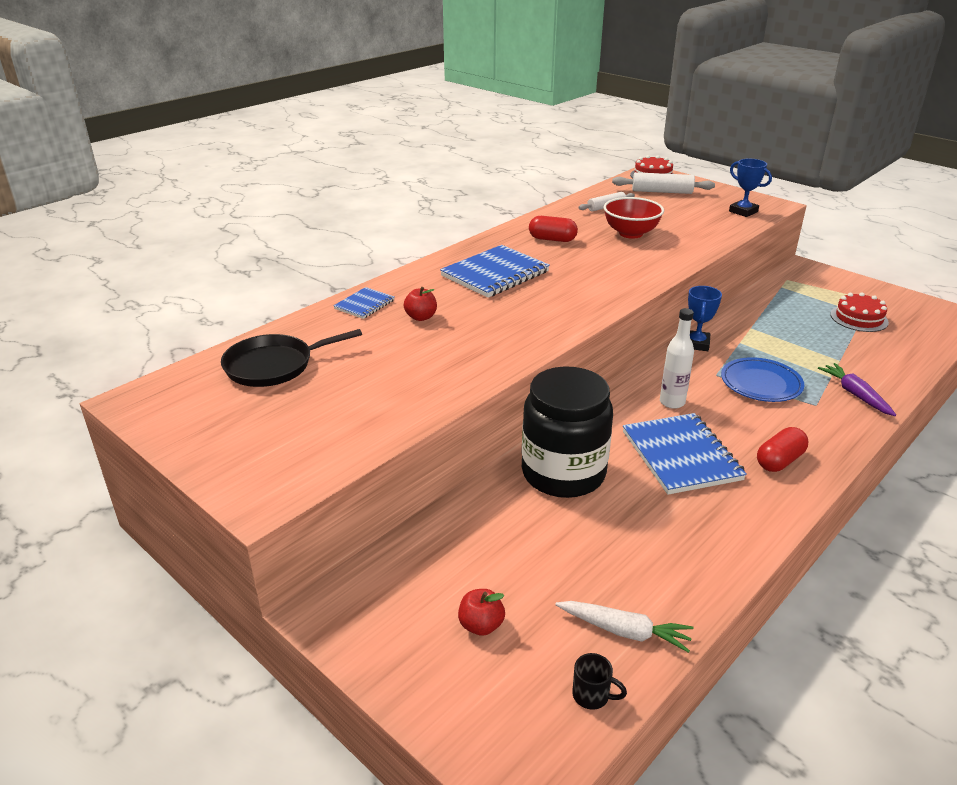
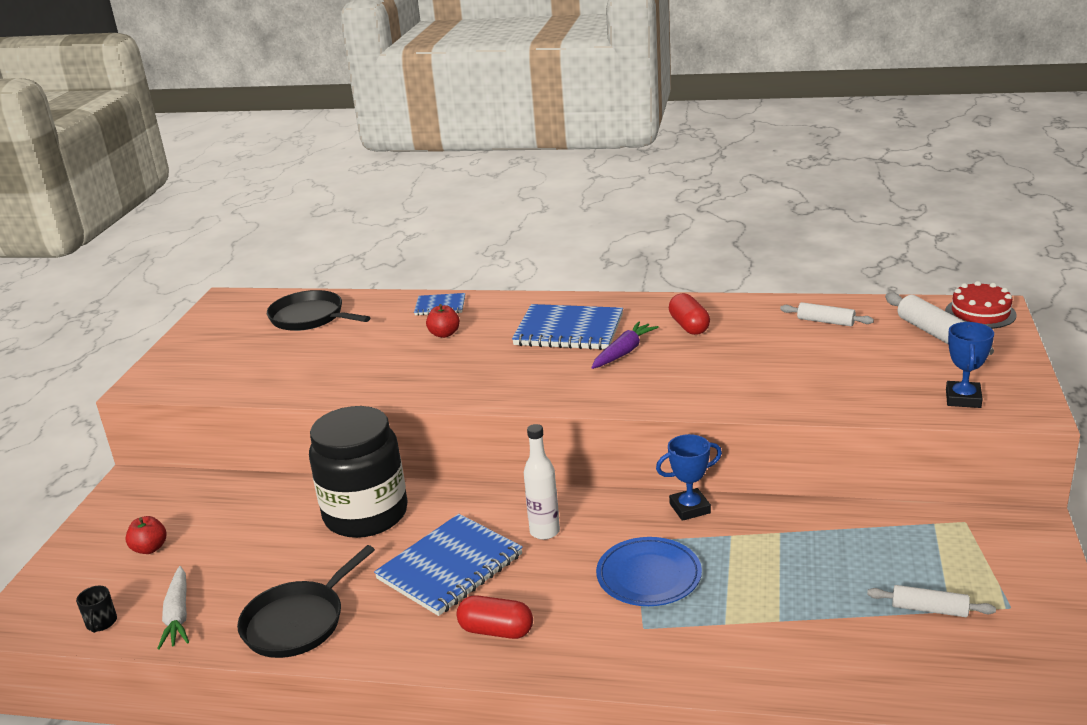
camera: 60 degrees right, 5 degrees down
red bowl [604,197,664,239] -> none
purple carrot [818,363,896,416] -> purple carrot moved to [591,321,659,369]
red cake [830,292,889,332] -> white rolling pin [867,585,996,617]
none -> black pan [237,545,375,658]

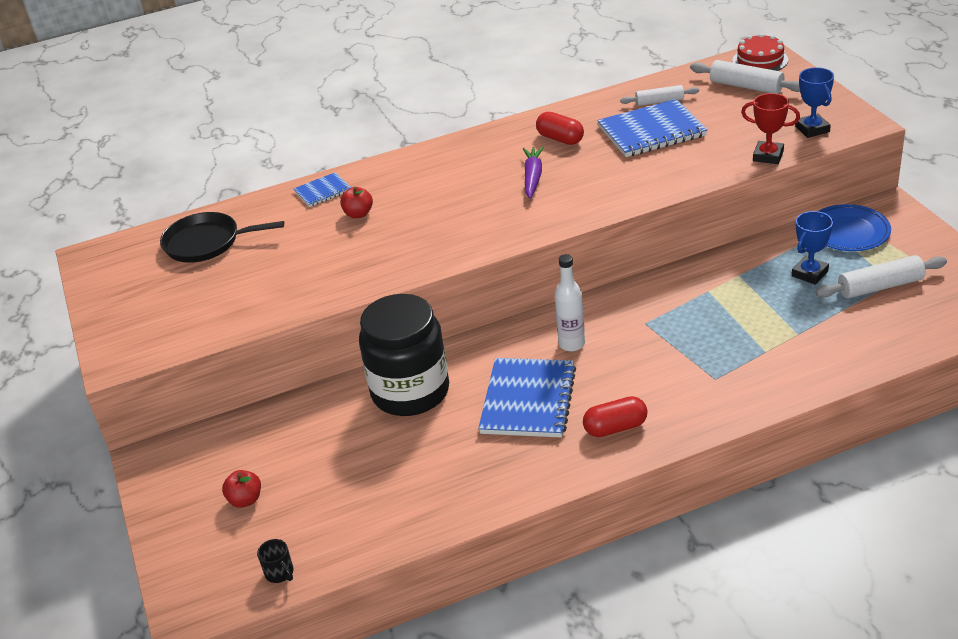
camera: 30 degrees left, 10 degrees up
white carrot [157,566,189,650] -> none
black pan [237,545,375,658] -> none
blue notebook [512,304,623,350] -> blue notebook moved to [597,99,707,157]
blue plate [596,537,702,606] -> blue plate moved to [818,204,891,251]
blue trophy [656,434,722,521] -> blue trophy moved to [792,211,833,285]
white rolling pin [867,585,996,617] -> white rolling pin [815,255,947,298], size x1.53
none -> red trophy [741,93,800,164]

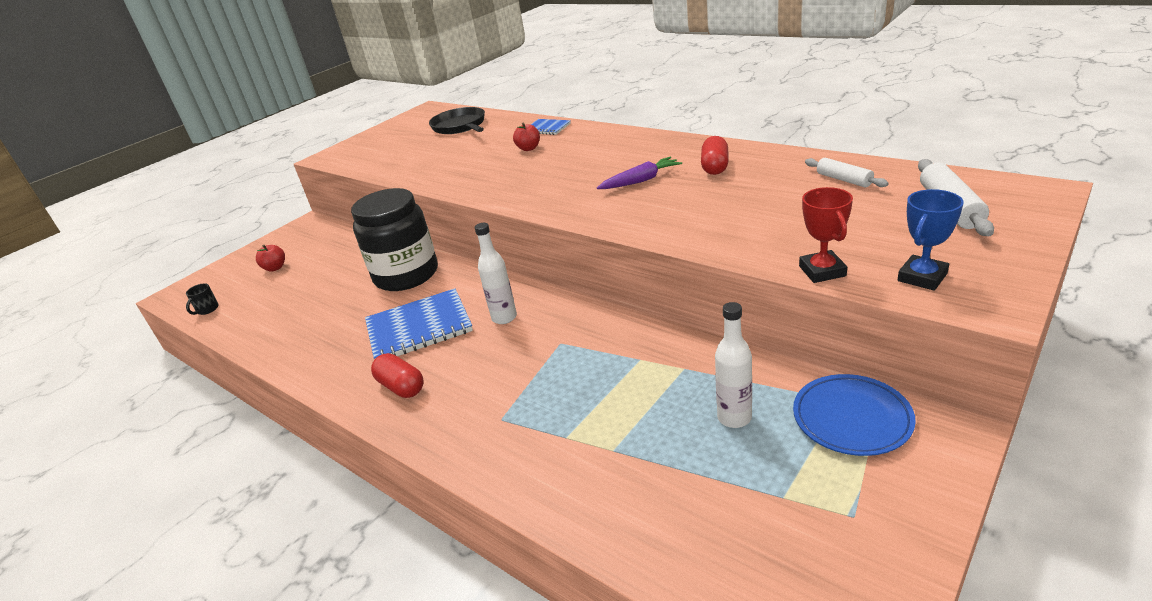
camera: 60 degrees right, 5 degrees down
blue notebook [597,99,707,157] -> none
red cake [732,33,789,71] -> none
blue trophy [792,211,833,285] -> white bottle [715,302,752,428]
white rolling pin [815,255,947,298] -> none

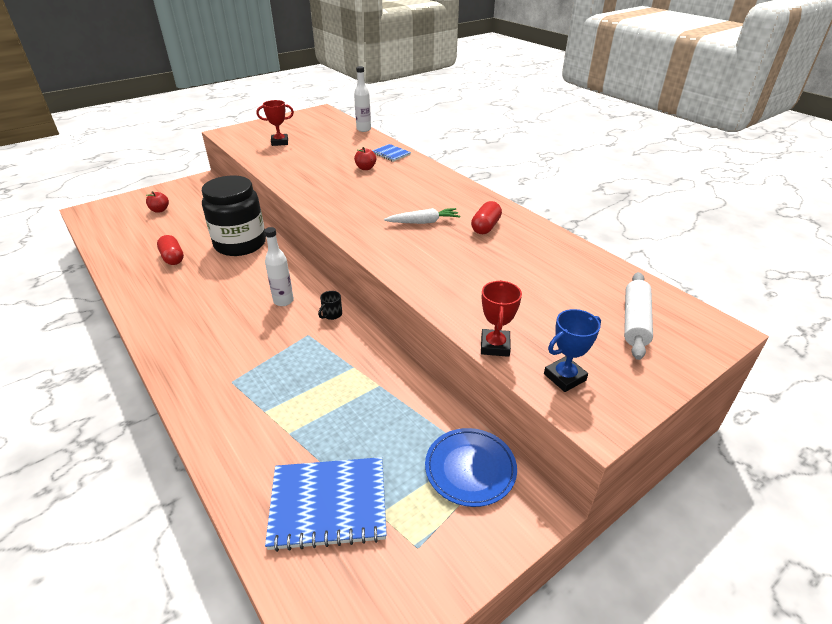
camera: 10 degrees right, 5 degrees up
black mug [186,283,219,315] -> black mug moved to [318,291,342,320]
blue notebook [365,288,473,359] -> blue notebook moved to [265,457,387,552]
red capsule [371,353,424,398] -> red capsule moved to [157,235,184,265]
black pan [429,107,485,134] -> none
purple carrot [597,157,682,189] -> white carrot [384,208,460,224]
white bottle [715,302,752,428] -> white bottle moved to [354,66,371,132]
white rolling pin [805,158,889,187] -> none
none -> red trophy [256,100,294,146]

